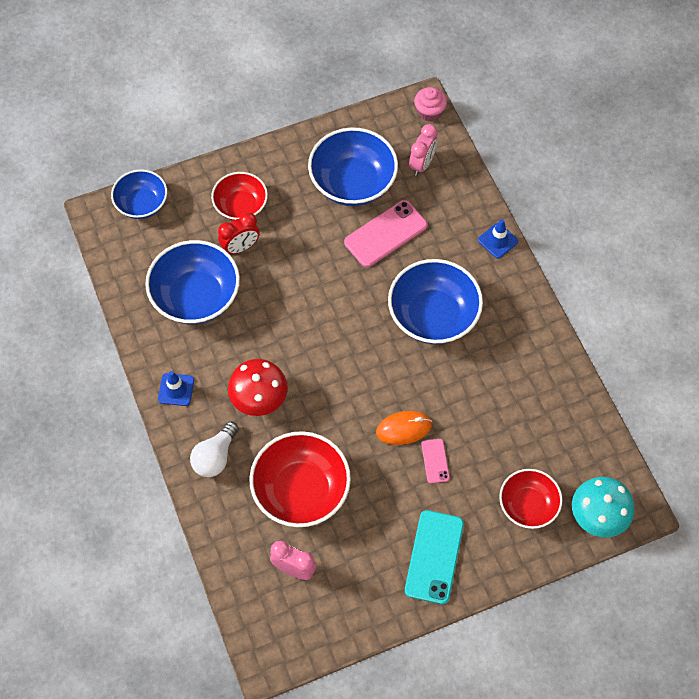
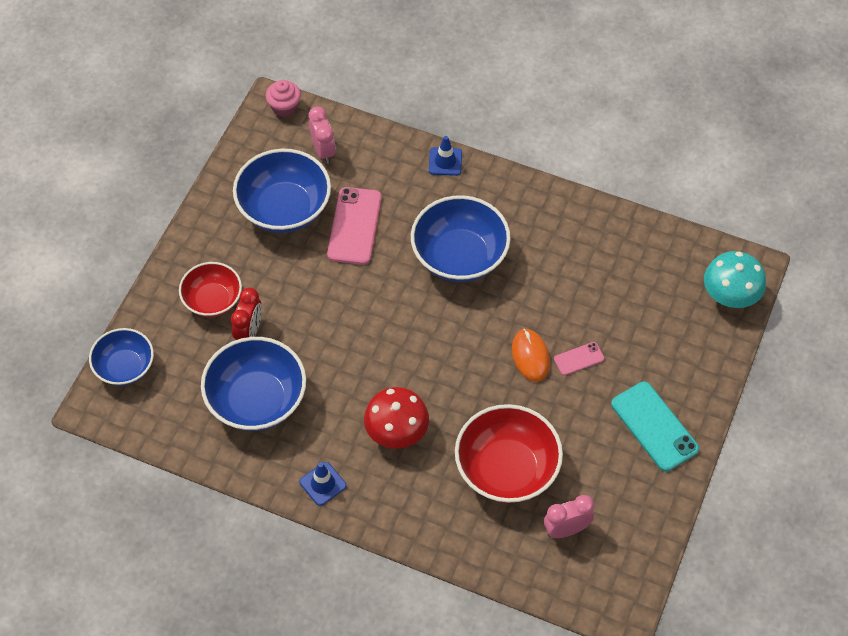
camera: 45 degrees left, 5 degrees down
white light bulb [190,421,239,477] -> none
orange mouse [376,411,432,445] -> orange mouse turned 45 degrees counterclockwise [512,329,550,382]
pink phone [421,439,450,483] -> pink phone turned 60 degrees counterclockwise [554,342,604,376]
red bowl [499,469,563,529] -> none

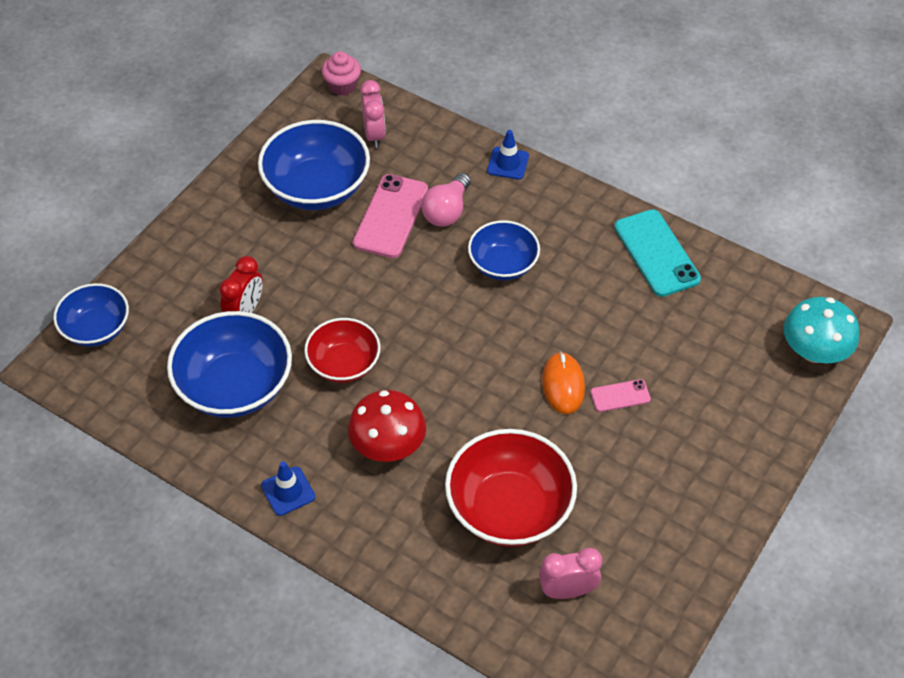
camera: 10 degrees right, 5 degrees down
red bowl [179,262,242,317] -> red bowl moved to [304,318,381,383]
blue bowl [411,195,511,282] -> blue bowl [468,220,540,281], size x0.62
turquoise phone [611,382,699,472] -> turquoise phone moved to [614,209,701,297]
none -> pink light bulb [421,173,471,227]

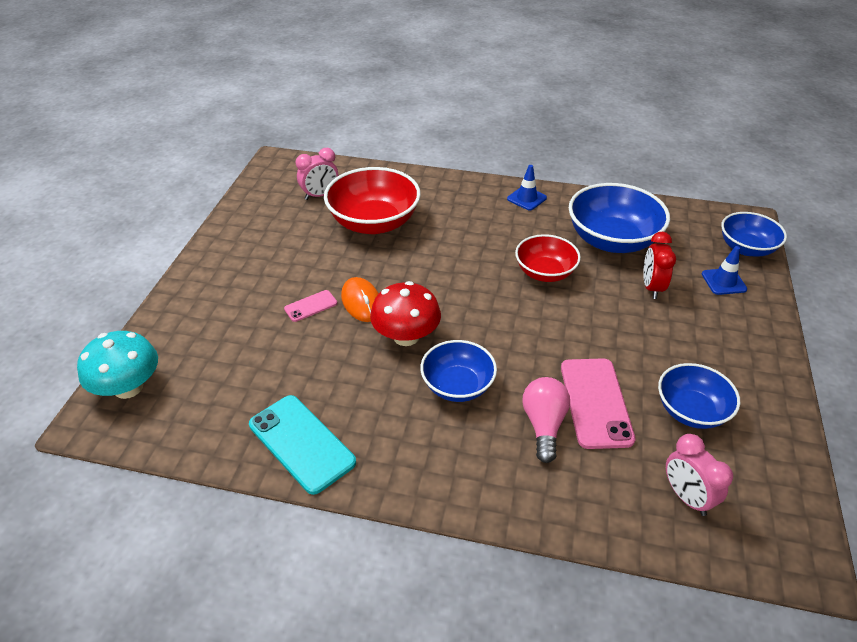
camera: 160 degrees right, 10 degrees down
blue bowl [258,120,370,210] -> blue bowl [658,363,740,429], size x0.62
pink cupcake [321,51,361,96] -> none
red mushroom [348,390,426,462] -> red mushroom moved to [370,281,441,346]
blue traffic cone [487,130,529,180] -> blue traffic cone moved to [702,246,747,295]

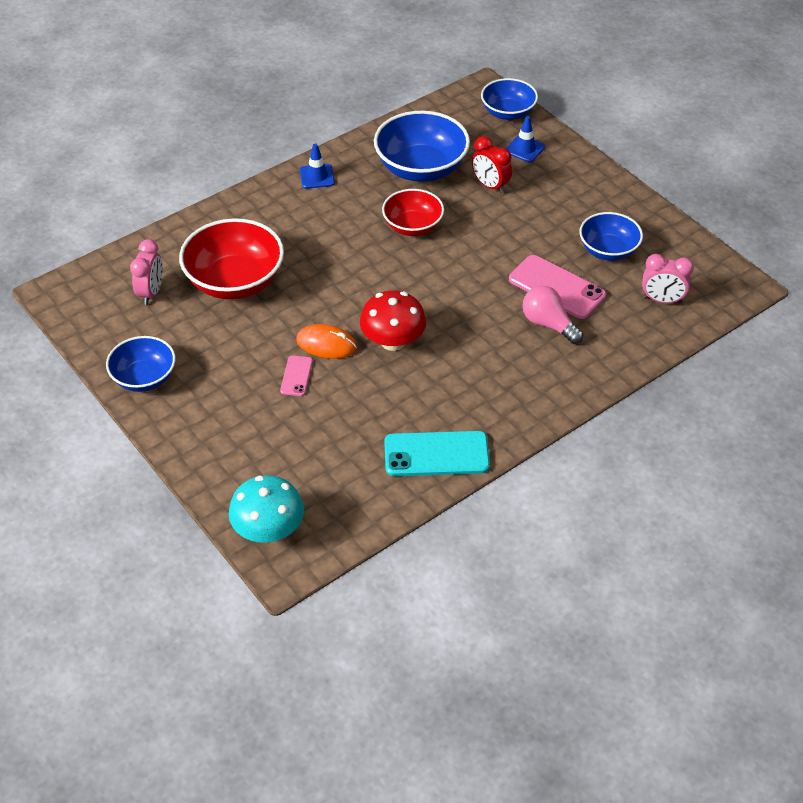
camera: 50 degrees left, 5 degrees up
blue bowl [420,340,497,402] -> blue bowl moved to [106,336,175,392]

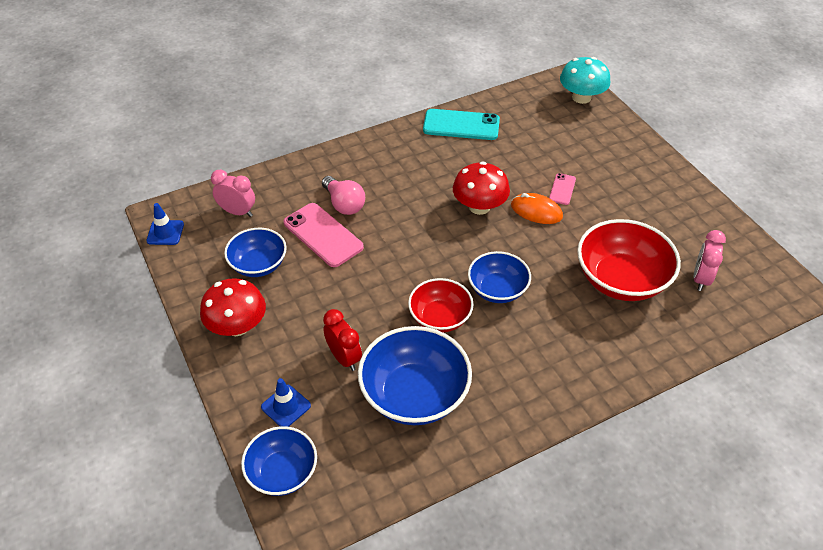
camera: 170 degrees left, 0 degrees up
blue bowl [106,336,175,392] -> blue bowl moved to [468,251,531,303]
blue traffic cone [300,143,335,189] -> blue traffic cone moved to [146,203,184,245]
none -> red mushroom [200,278,266,336]

